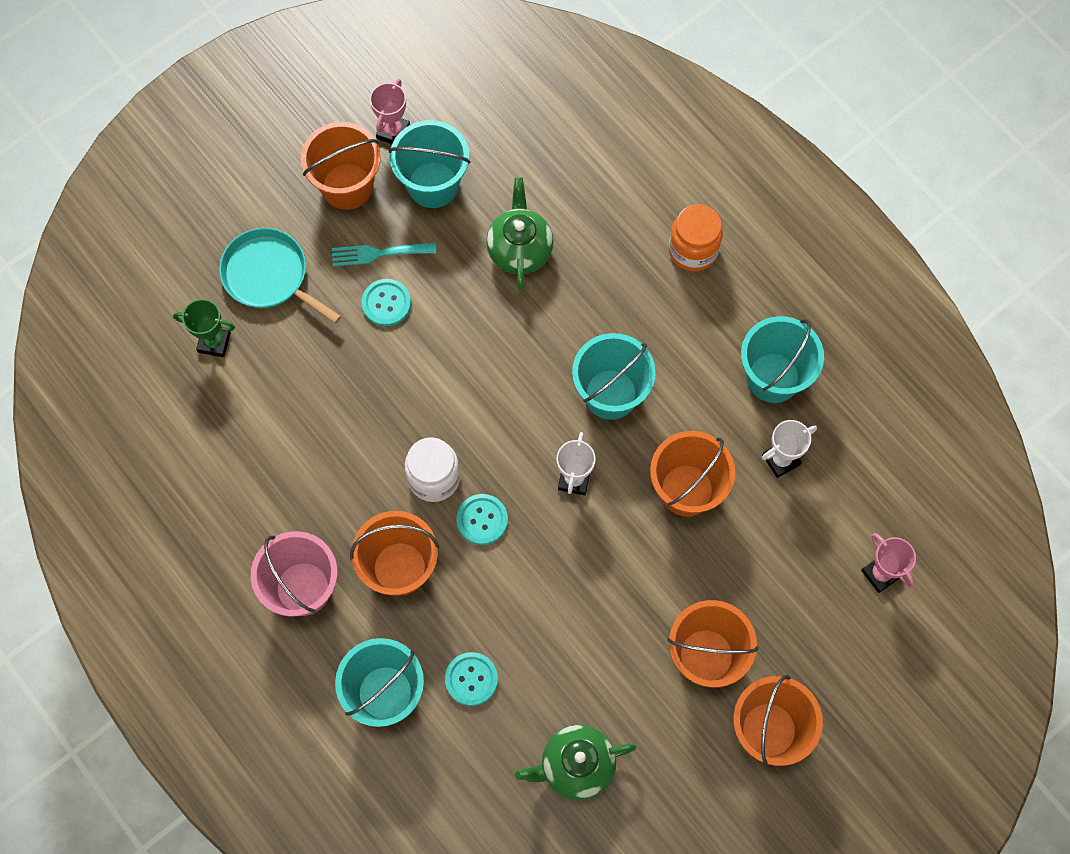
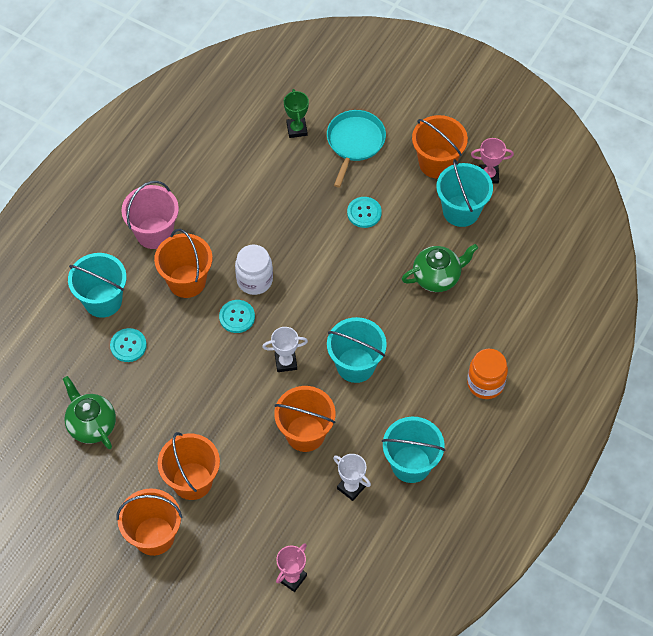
camera: 70 degrees right, 10 degrees down
turquoise fork [332,243,436,266] -> none

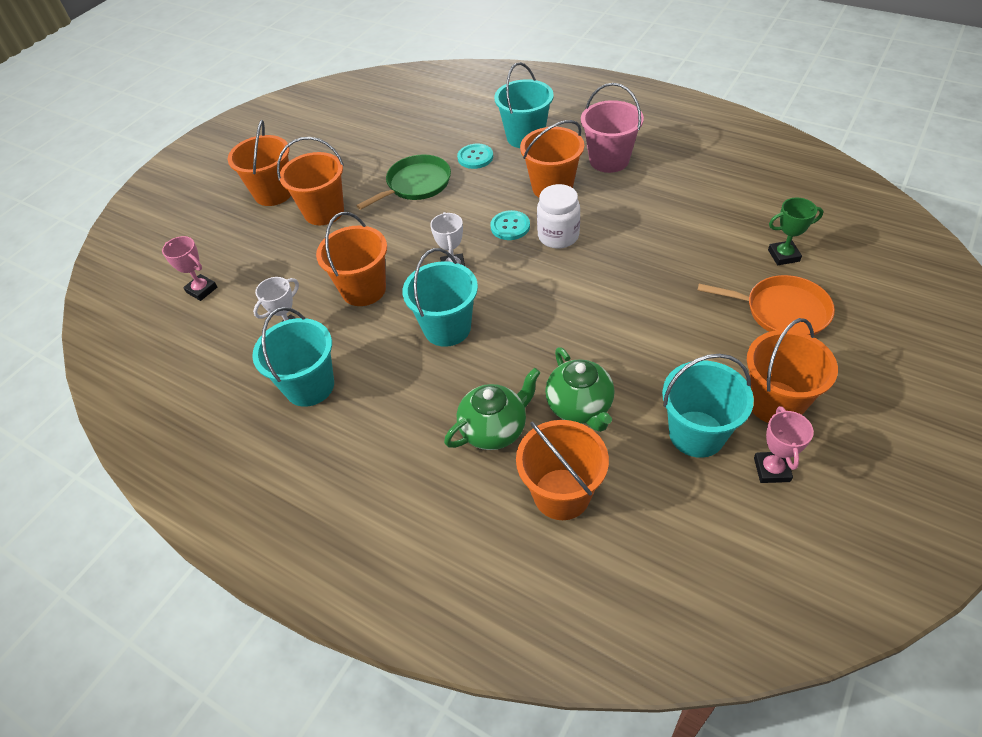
camera: 95 degrees right, 10 degrees down
green teapot [63,376,116,449] -> green teapot moved to [444,368,540,450]
turquoise pan [327,110,386,188] -> orange pan [698,275,835,336]
turquoise button [347,197,382,228] -> none
orange jar [467,349,508,399] -> none
none -> green pan [356,154,451,210]
none -> orange bucket [516,420,609,520]

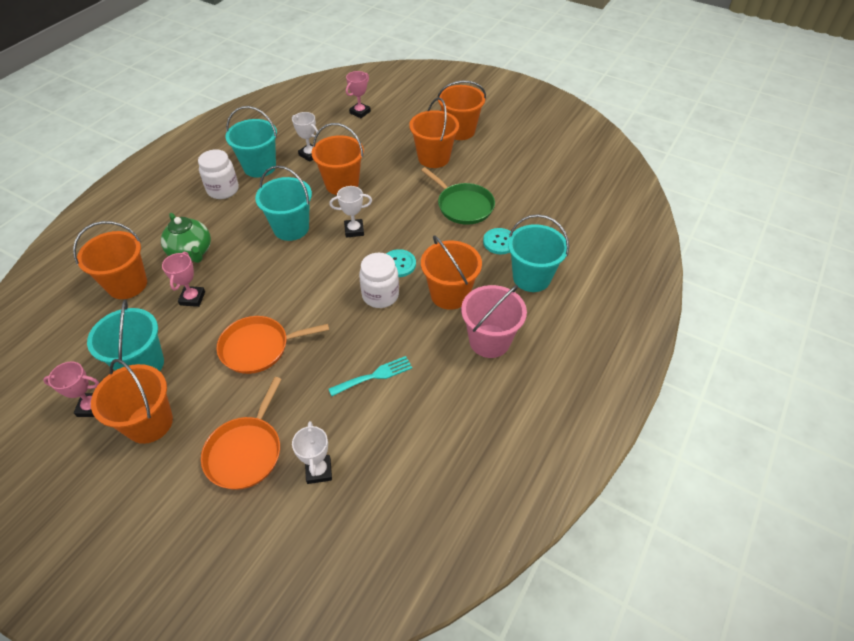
camera: 85 degrees right, 0 degrees up
green teapot [545,347,614,432] -> pink trophy [162,252,205,307]
green trophy [768,198,823,265] -> white trophy [292,421,332,484]
none -> white jar [198,149,239,199]
none -> orange pan [216,316,329,374]
none -> turquoise fork [329,356,412,396]

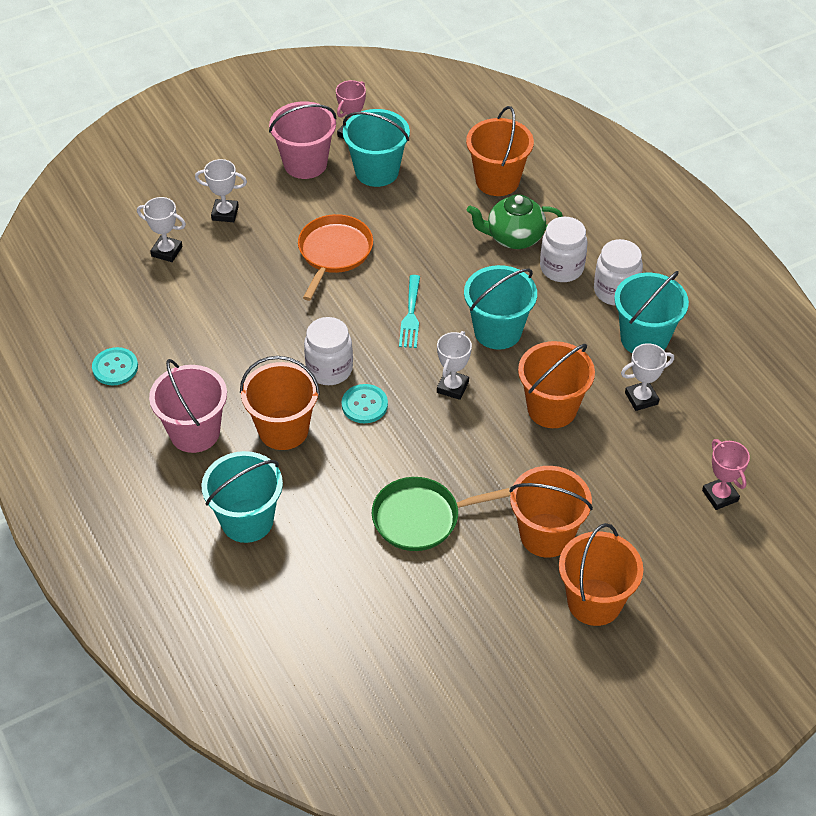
camera: 120 degrees right, 0 degrees up
orange bucket [91,359,173,444] -> pink bucket [269,101,336,179]
pink trophy [162,252,205,307] -> none
orange pan [201,377,282,490] -> white trophy [195,159,247,222]
turquoise fork [329,356,412,396] -> turquoise fork moved to [399,275,420,348]
turquoise button [483,228,511,254] -> turquoise button moved to [92,347,138,385]
none -> white jar [540,217,588,282]

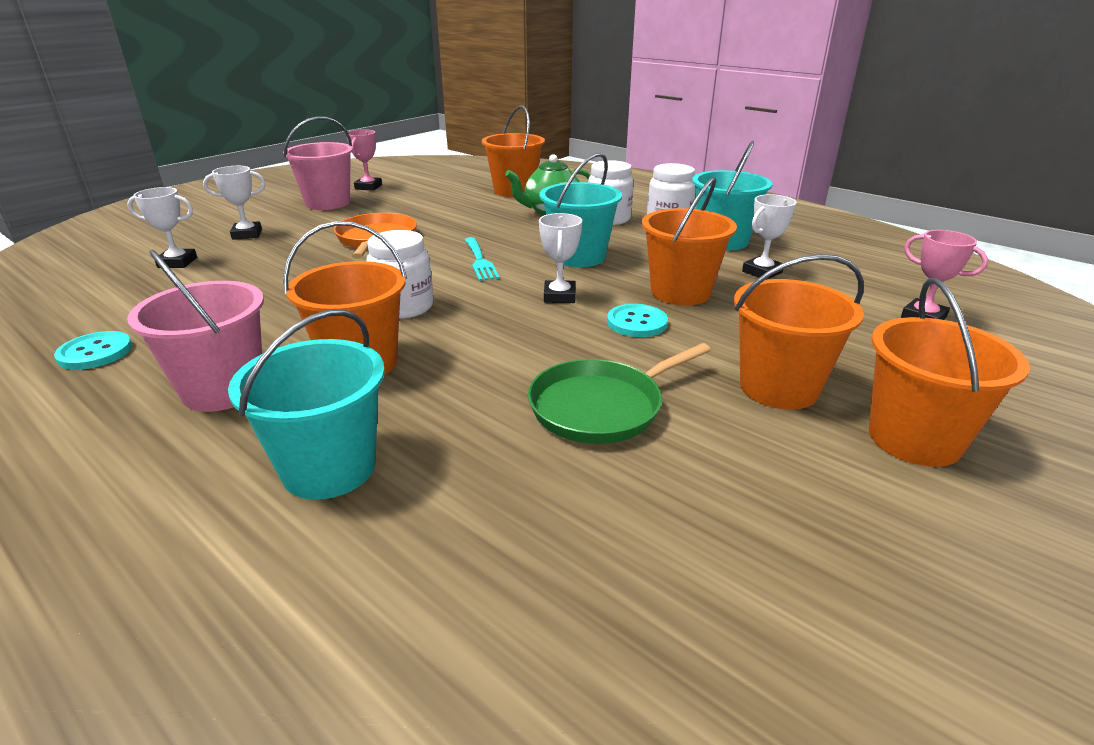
camera: 20 degrees left, 20 degrees down
turquoise button [342,384,388,423] -> turquoise button moved to [607,304,668,337]
turquoise bucket [343,109,410,187] -> none

